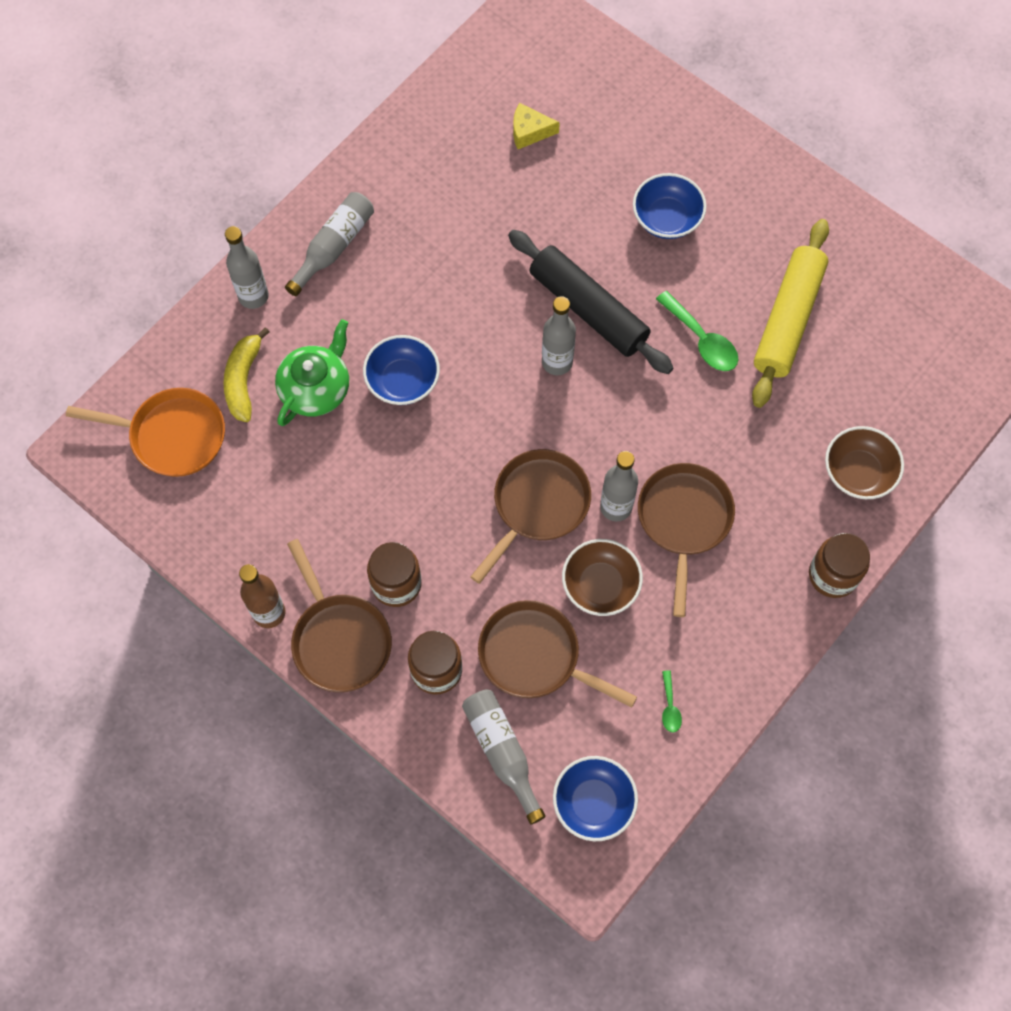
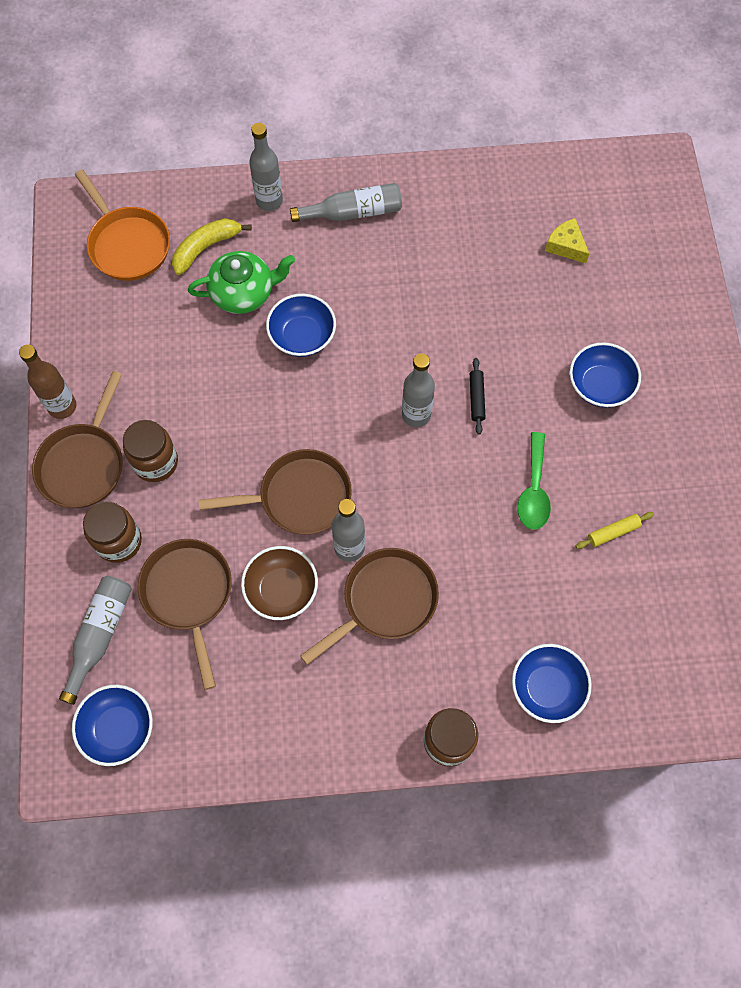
camera: 45 degrees right, 0 degrees up
black rolling pin [508,230,673,374] -> black rolling pin [470,358,486,435], size x0.40
green spoon [662,670,682,733] -> none
yellow rolling pin [752,219,829,408] -> yellow rolling pin [576,512,654,549], size x0.40
brown bowl [825,426,904,499] -> blue bowl [512,644,592,723]

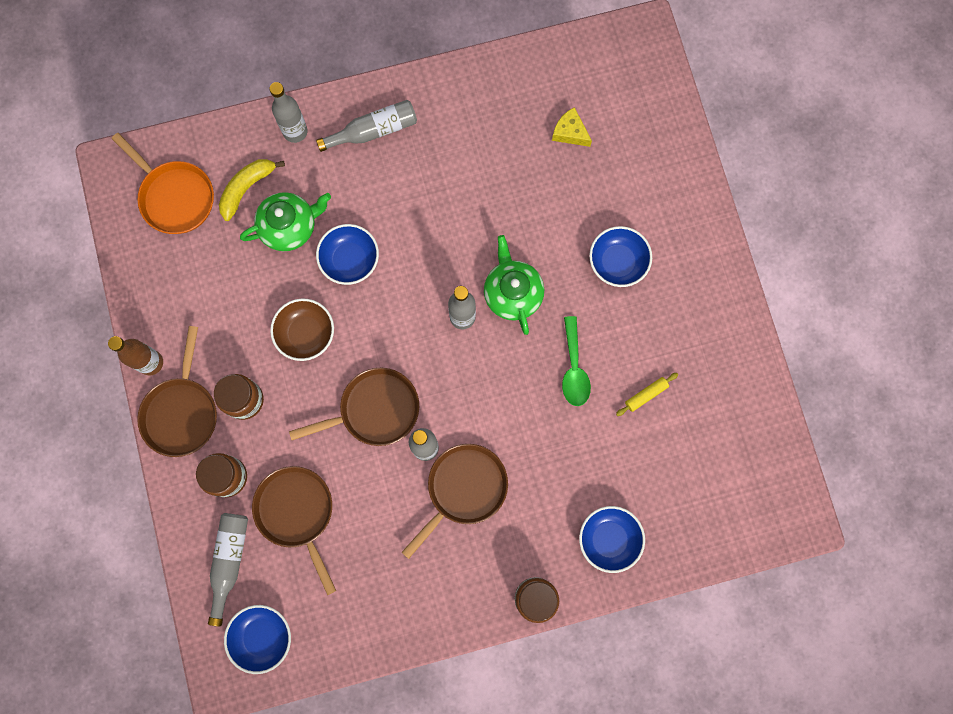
camera: 10 degrees left, 10 degrees up
brown bowl [241,546,318,620] -> brown bowl moved to [270,298,334,361]
black rolling pin [470,358,486,435] -> green teapot [484,235,544,335]

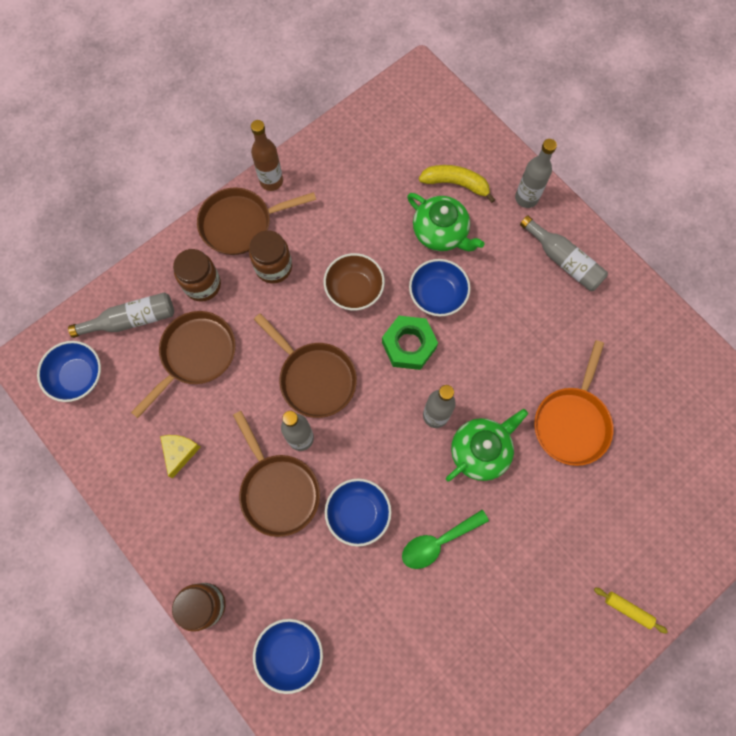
camera: 65 degrees right, 5 degrees down
orange pan [112,133,214,234] -> orange pan moved to [534,340,613,466]
brown pan [401,444,508,559] -> brown pan turned 45 degrees clockwise [233,411,320,537]
yellow cheese [552,107,592,147] -> yellow cheese moved to [160,435,201,478]
blue bowl [589,226,652,287] -> blue bowl moved to [325,478,392,547]
yellow rolling pin [616,373,678,416] -> yellow rolling pin moved to [594,588,668,633]
none -> green nut [382,316,438,370]

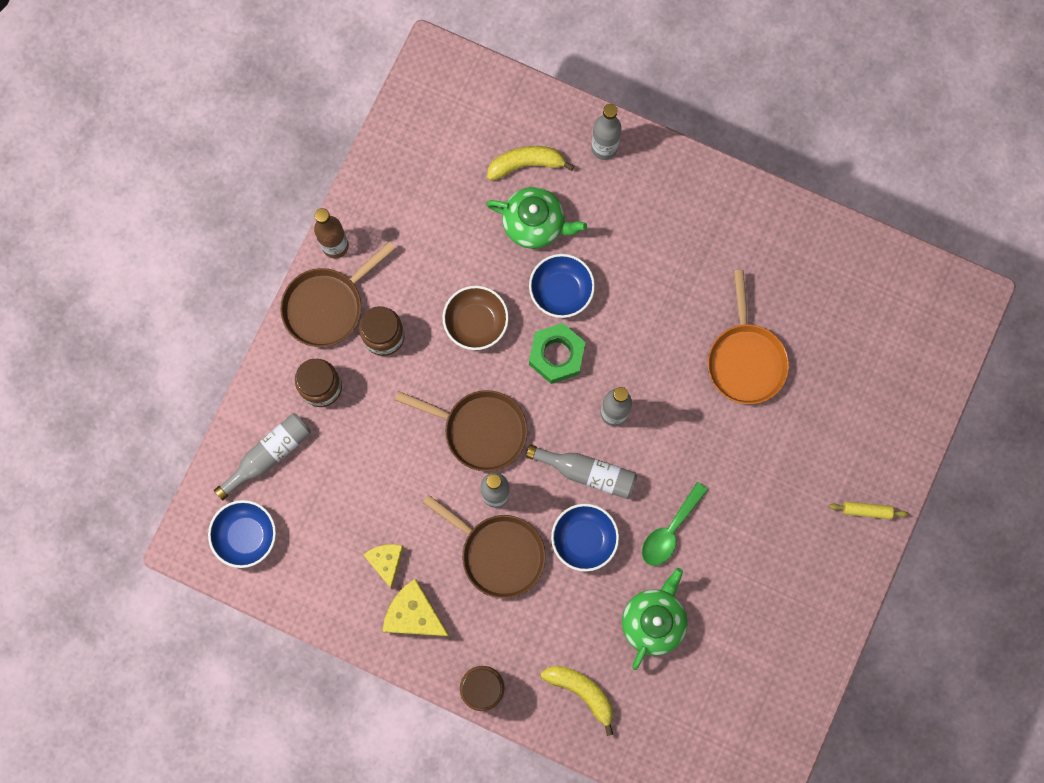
camera: 25 degrees left, 5 degrees up
brown pan [131,311,236,418] -> none
blue bowl [253,619,323,694] -> yellow banana [541,666,613,736]
green teapot [446,409,528,482] -> green teapot moved to [622,568,688,670]
grey bottle [520,215,608,291] -> grey bottle moved to [526,445,637,499]
none -> yellow cheese [382,579,449,636]

